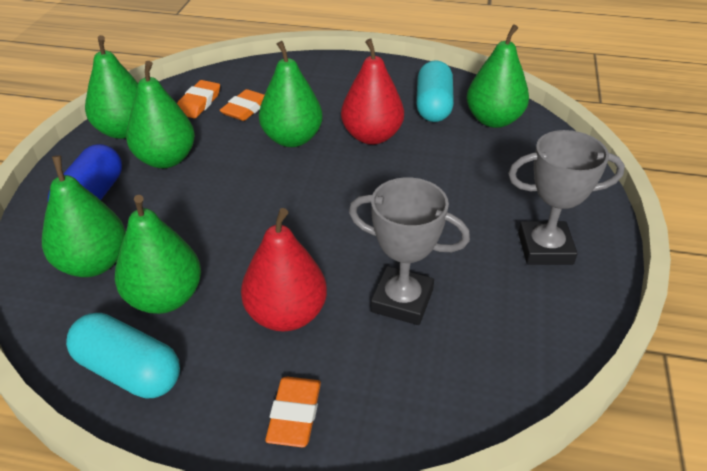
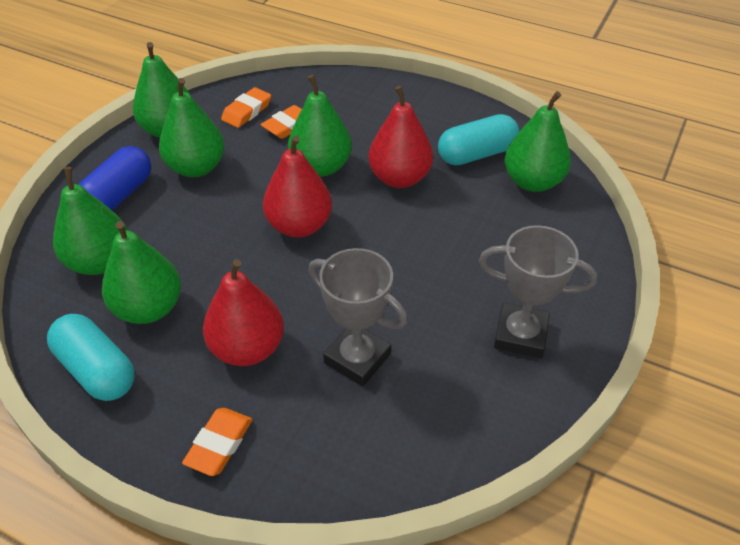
camera: 15 degrees right, 5 degrees up
turquoise capsule [416,60,454,122] -> turquoise capsule turned 45 degrees clockwise [438,114,519,165]
none -> red pear [263,136,332,238]

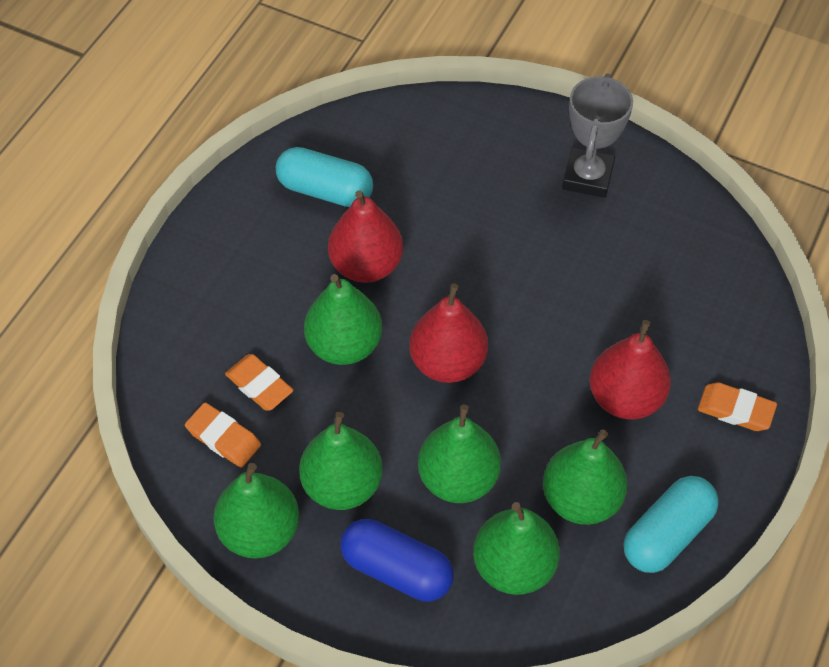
camera: 90 degrees left, 10 degrees up
grey trophy [309,248,408,386] -> none
turquoise capsule [438,114,519,165] -> turquoise capsule turned 45 degrees counterclockwise [276,147,373,207]
green pear [504,91,571,192] -> green pear moved to [418,405,501,503]

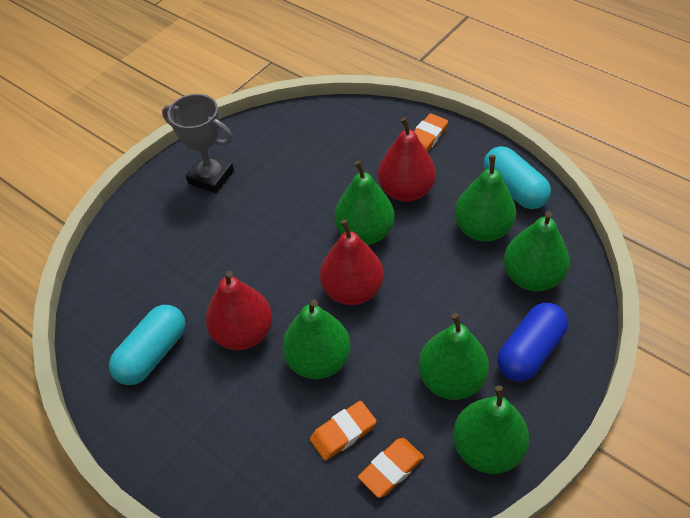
camera: 75 degrees left, 5 degrees down
green pear [418,405,501,503] -> green pear moved to [334,161,395,245]

